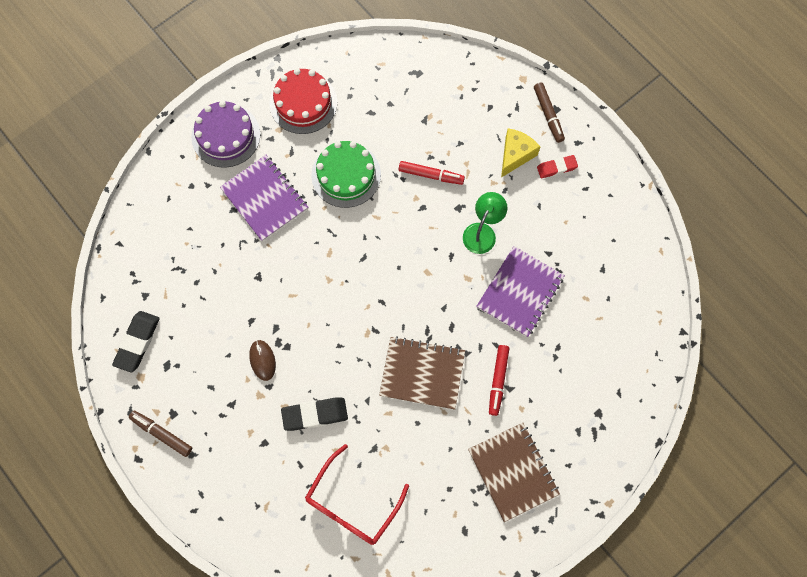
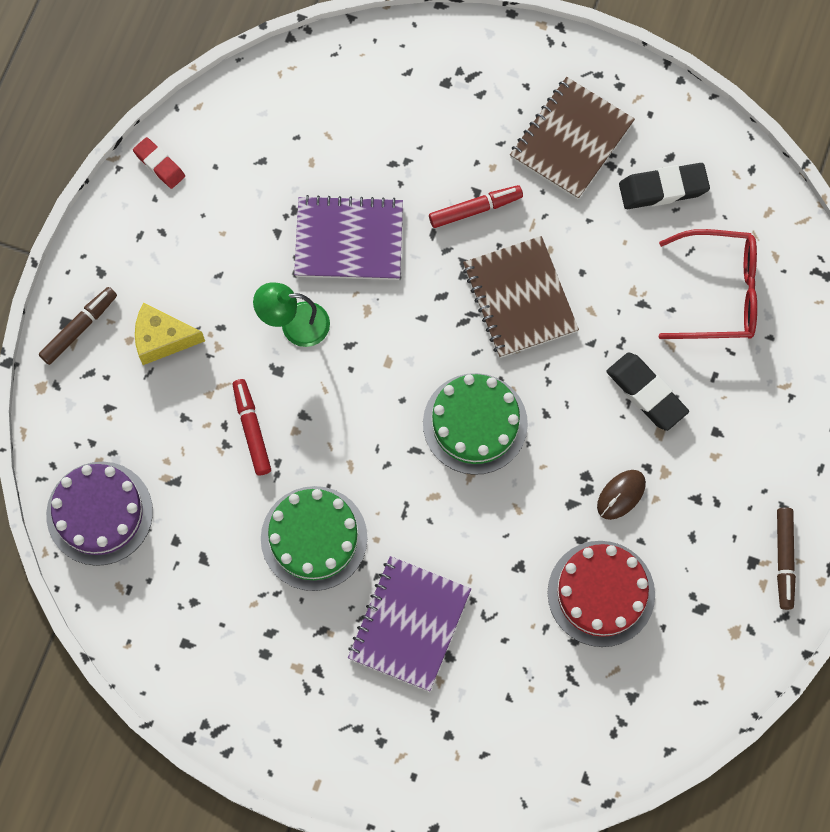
camera: 120 degrees left, 0 degrees up
black eraser [112,311,160,372] -> black eraser moved to [619,163,710,209]
purple cake [191,101,260,168] -> purple cake moved to [46,462,153,566]
red cake [269,68,337,134] -> red cake moved to [547,541,655,647]
red eraser [537,155,578,178] -> red eraser moved to [133,137,185,189]
none -> green cake [423,373,528,475]

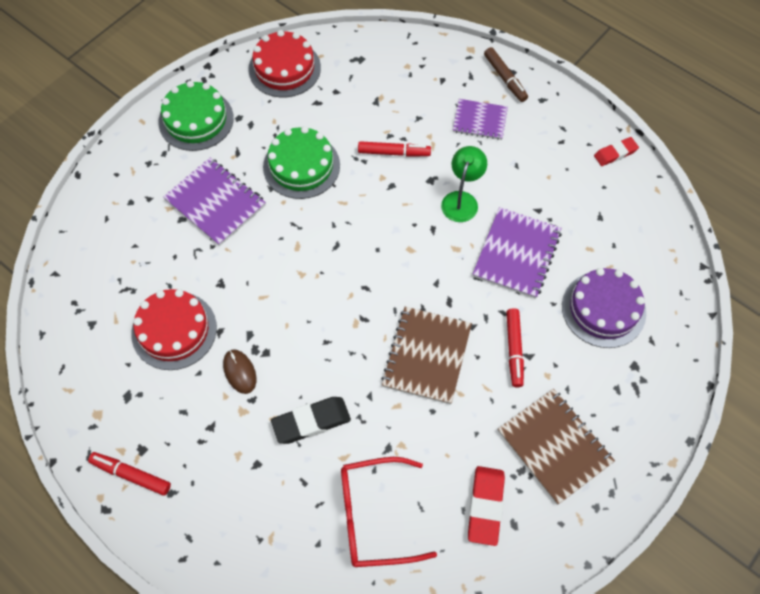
camera: 110 degrees right, 10 degrees down
purple cake [46,462,153,566] -> purple cake moved to [562,268,646,348]
yellow cheese [135,303,205,365] -> purple notebook [453,99,508,140]
green cake [423,373,528,475] -> green cake moved to [158,81,234,151]
brown notebook [463,236,579,358] -> brown notebook turned 75 degrees counterclockwise [381,306,472,405]
black eraser [619,163,710,209] -> red eraser [468,466,505,546]
red glasses [659,229,757,339] -> red glasses turned 60 degrees clockwise [341,457,437,567]
brown marker [777,507,796,610] -> red marker [88,452,171,496]
none -> red cake [248,30,321,97]

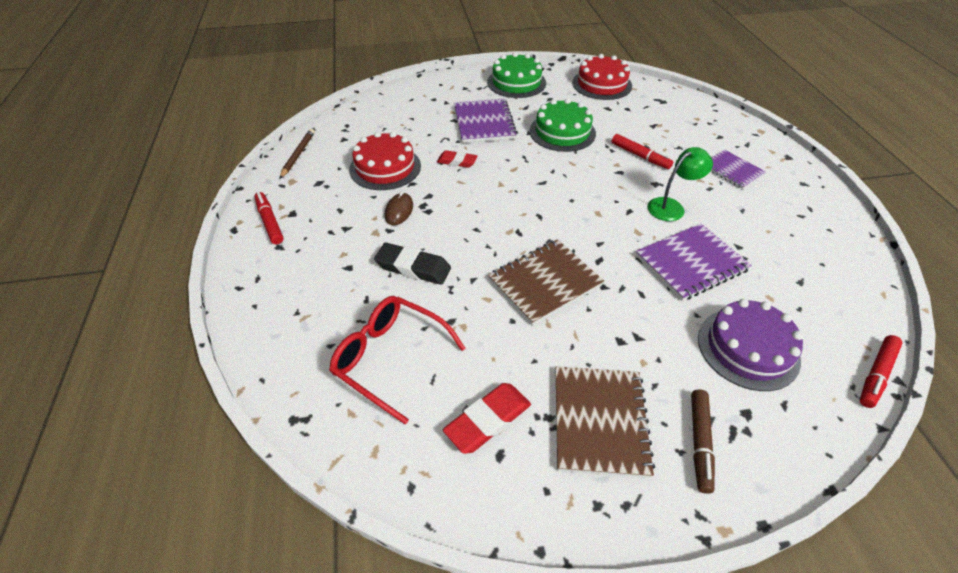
camera: 40 degrees right, 15 degrees down
brown marker [484,47,528,102] -> brown marker moved to [691,390,715,494]
red marker [506,308,524,387] -> red marker moved to [860,335,903,408]
red eraser [594,137,639,166] -> red eraser moved to [437,150,477,168]
none -> brown pencil [280,129,315,179]

